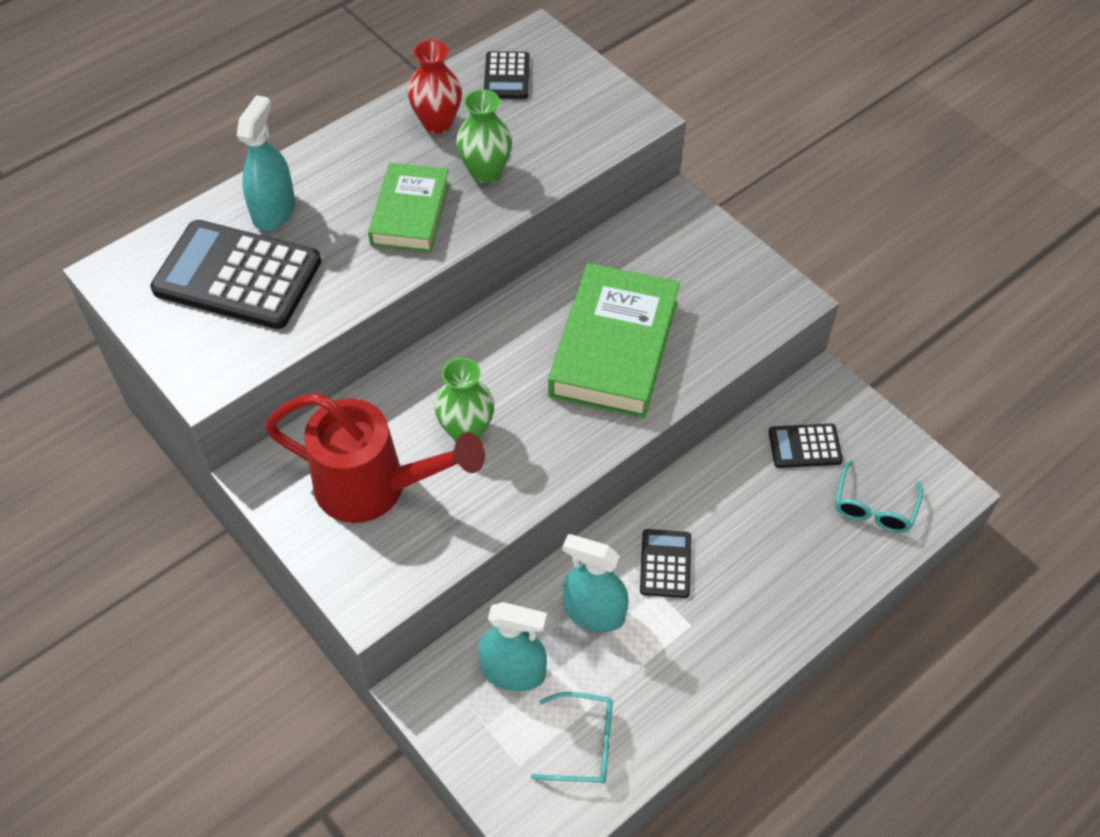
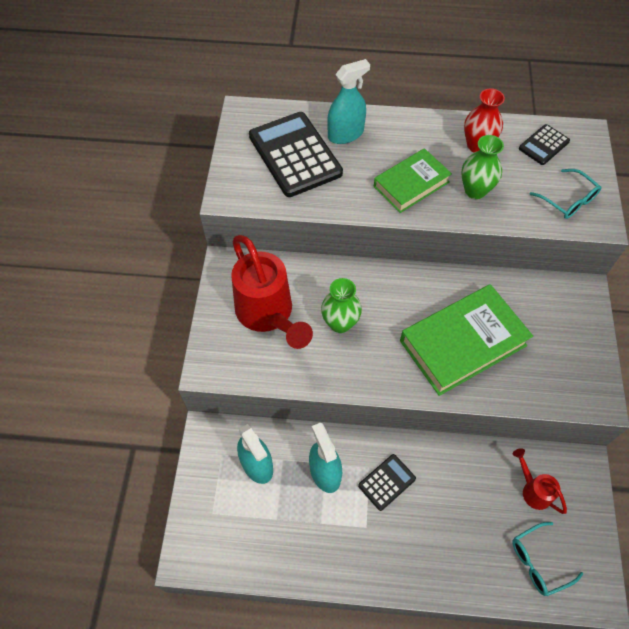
camera: 45 degrees right, 5 degrees up
turquoise glasses [531,692,613,783] -> turquoise glasses moved to [530,169,601,219]
black calculator [768,424,843,468] -> red watering can [513,448,567,514]

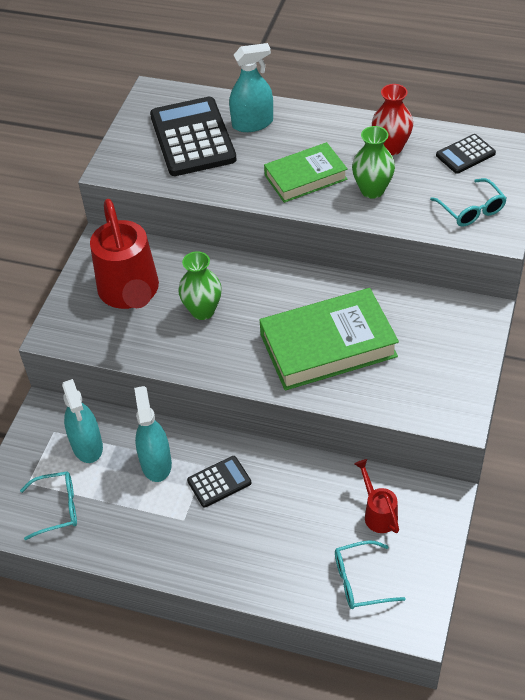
camera: 15 degrees right, 10 degrees down
none -> turquoise glasses [20,471,77,540]

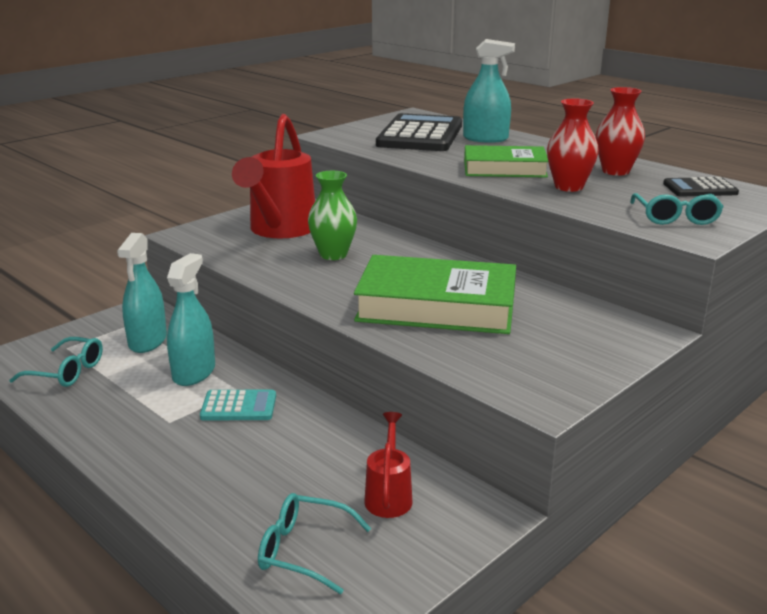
camera: 25 degrees right, 25 degrees down
black calculator [187,456,252,507] -> turquoise calculator [200,390,276,420]
green vase [352,126,395,199] -> red vase [547,99,599,192]

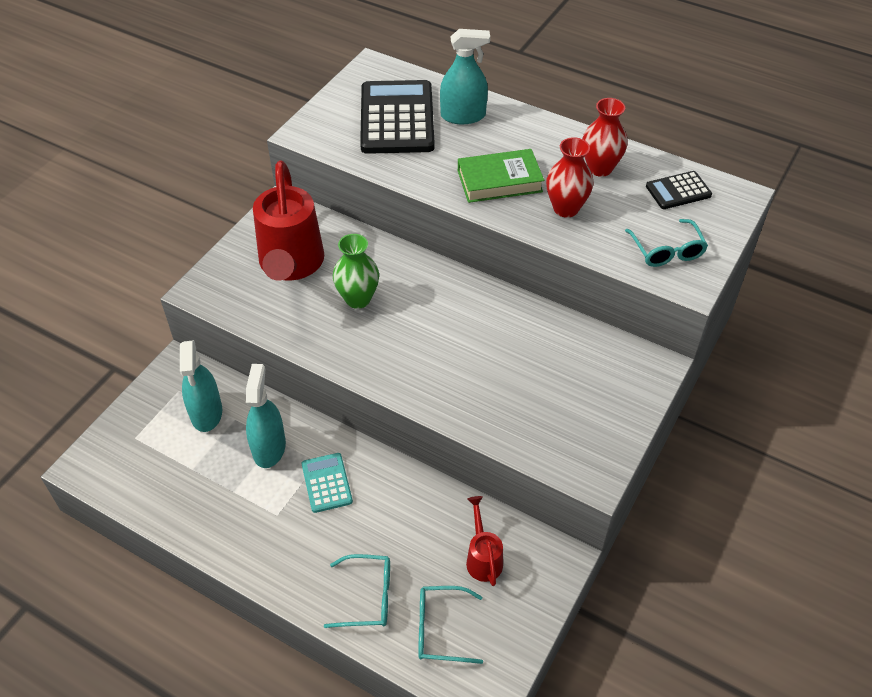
camera: 15 degrees left, 25 degrees up
turquoise glasses [9,337,103,387] -> turquoise glasses moved to [324,554,390,628]
turquoise calculator [200,390,276,420] -> turquoise calculator turned 90 degrees counterclockwise [302,453,353,513]
green book [354,255,516,334] -> none

